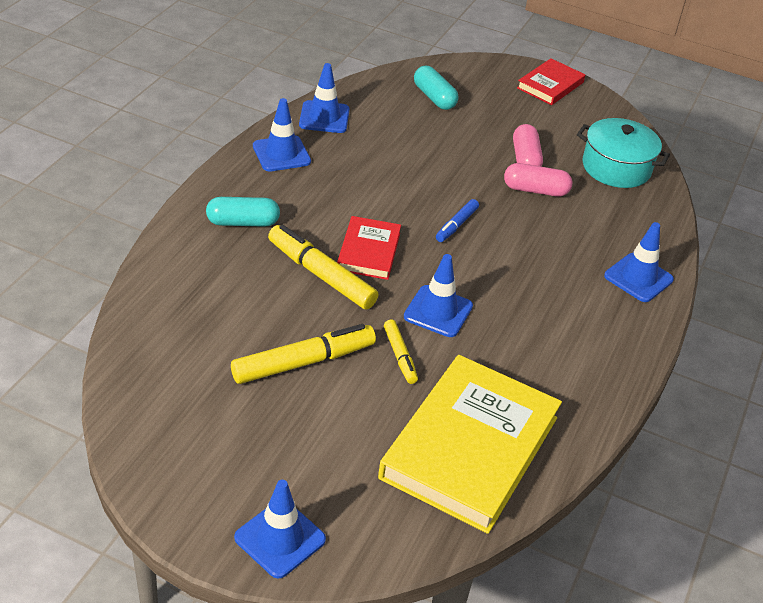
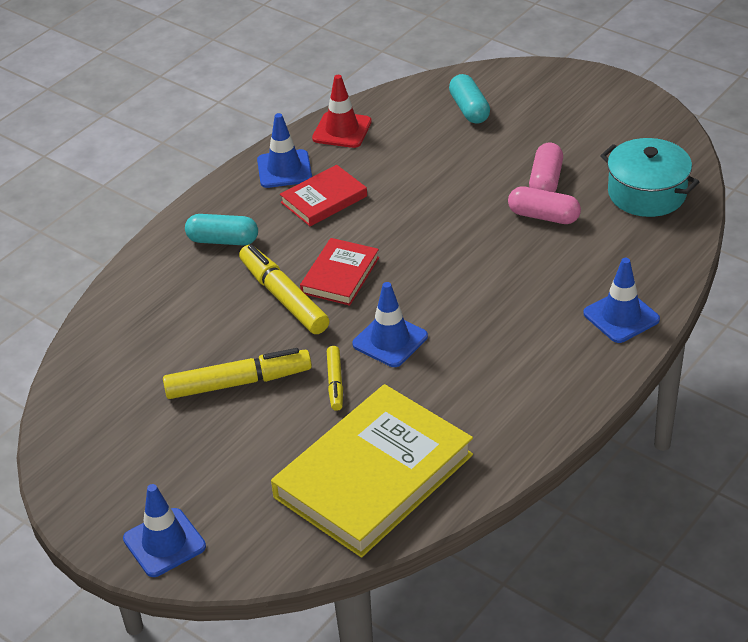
camera: 20 degrees right, 0 degrees up
blue traffic cone [299,63,350,133] -> red traffic cone [312,75,372,148]
blue marker [436,199,479,242] -> none
red book [517,58,585,105] -> red book moved to [280,165,367,226]

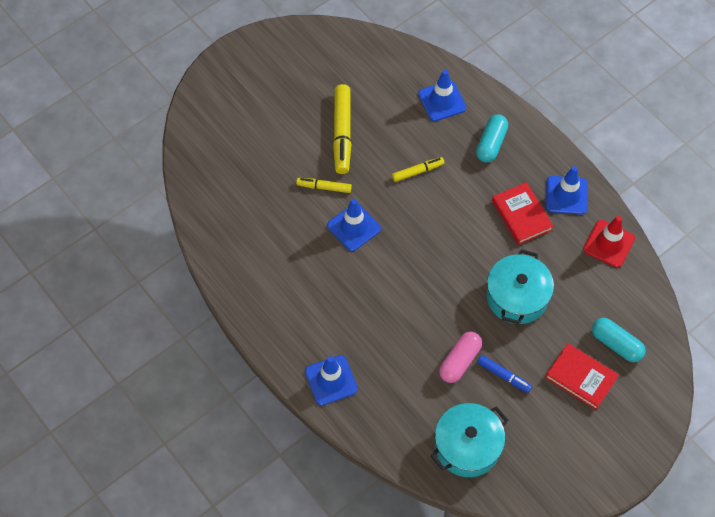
camera: 100 degrees right, 20 degrees up
blue traffic cone [123,484,206,577] -> blue traffic cone moved to [418,70,466,121]
yellow marker [239,245,329,334] -> yellow marker [392,157,445,182], size x0.55
yellow book [271,384,473,558] -> none
red book [300,238,379,306] -> red book moved to [545,343,619,410]
turquoise capsule [449,74,490,124] -> turquoise capsule turned 45 degrees clockwise [592,318,646,362]
pink capsule [529,143,563,192] -> blue marker [477,355,532,393]
none -> turquoise pot [487,249,554,324]

